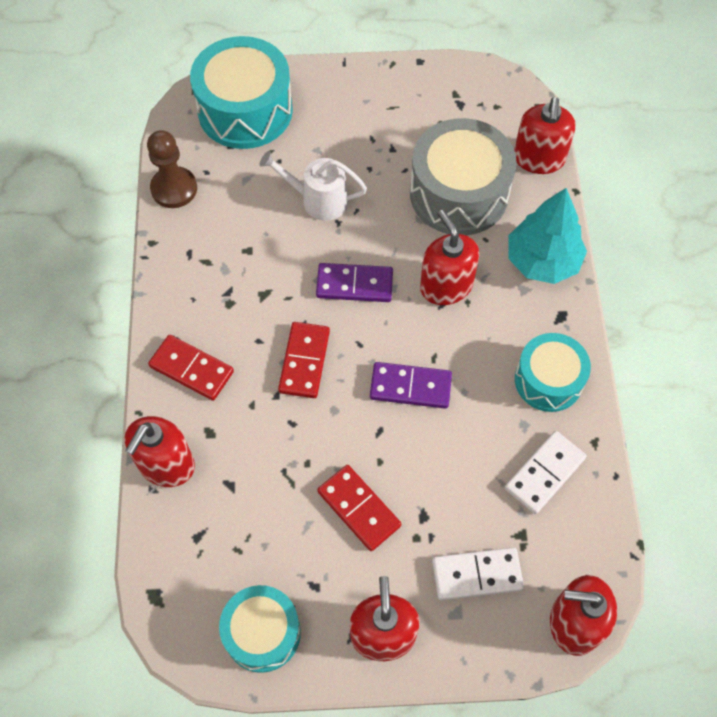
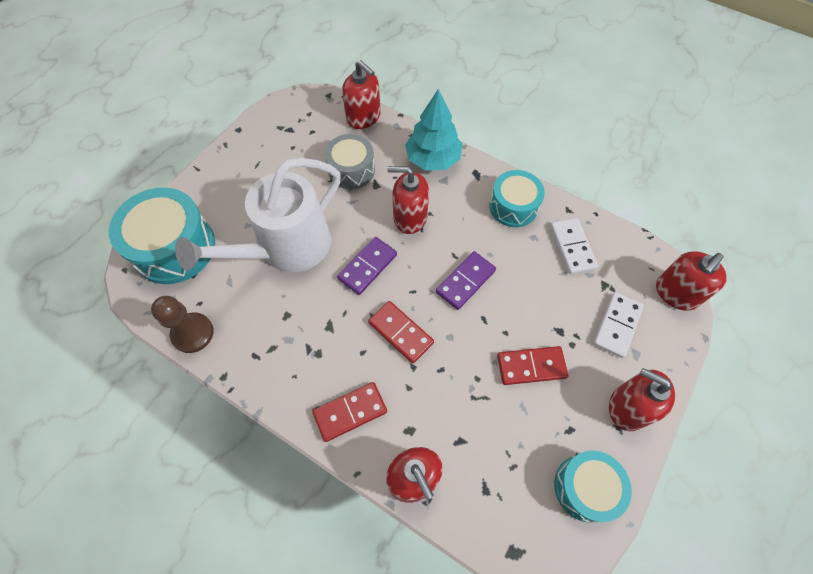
camera: 55 degrees left, 0 degrees up
white watering can [259,151,367,221] -> white watering can [175,158,340,272], size x1.92
grey drum [410,118,517,235] -> grey drum [325,134,375,189], size x0.63

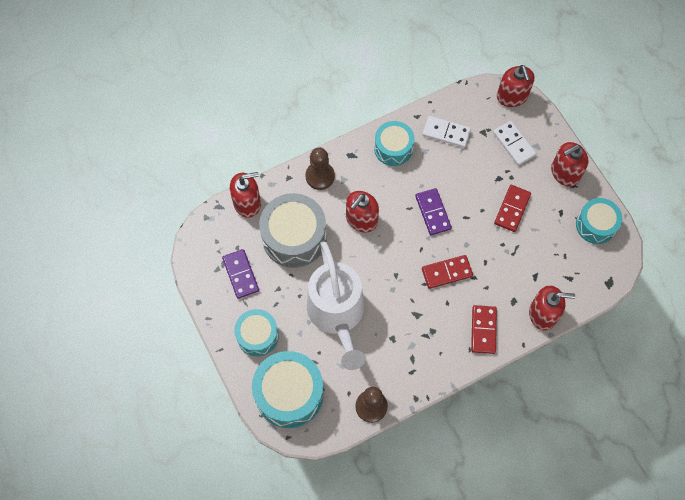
camera: 60 degrees left, 5 degrees up
grey drum [325,134,375,189] -> grey drum [259,193,327,268], size x1.60
purple domino [337,237,397,295] -> purple domino moved to [222,249,259,299]
turquoise tree [405,89,462,171] -> brown pawn [305,148,335,190]
none -> turquoise drum [234,309,279,357]

